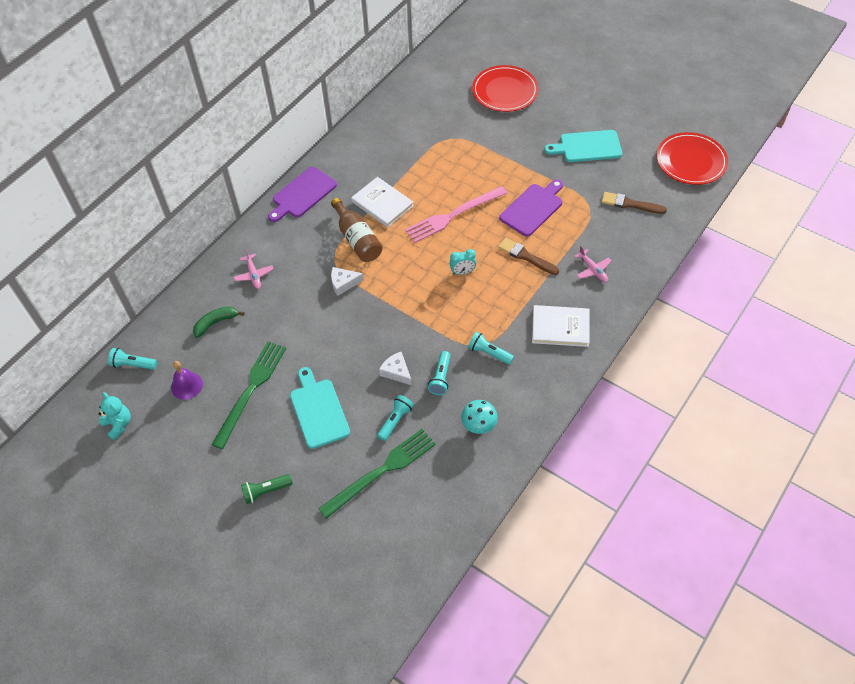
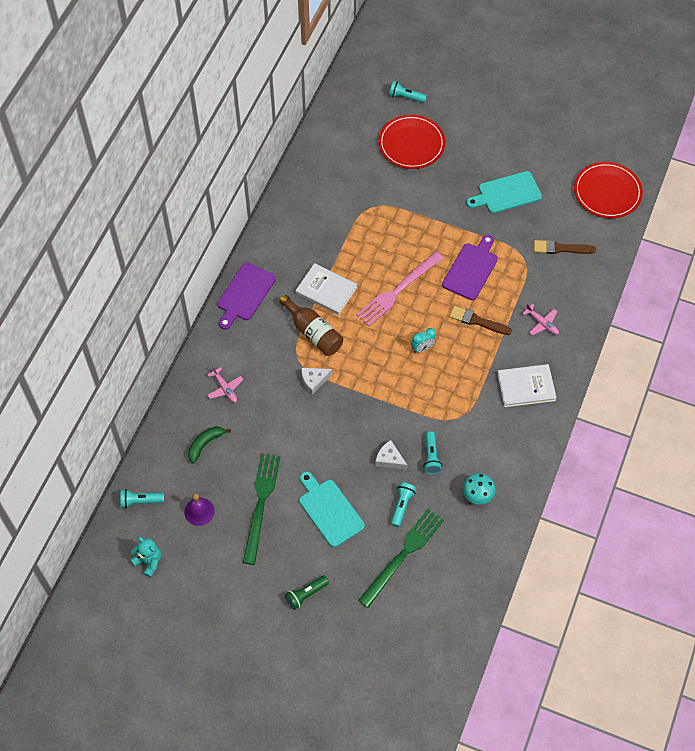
camera: 15 degrees left, 5 degrees up
turquoise flashlight [468,332,514,365] -> turquoise flashlight moved to [389,81,427,103]

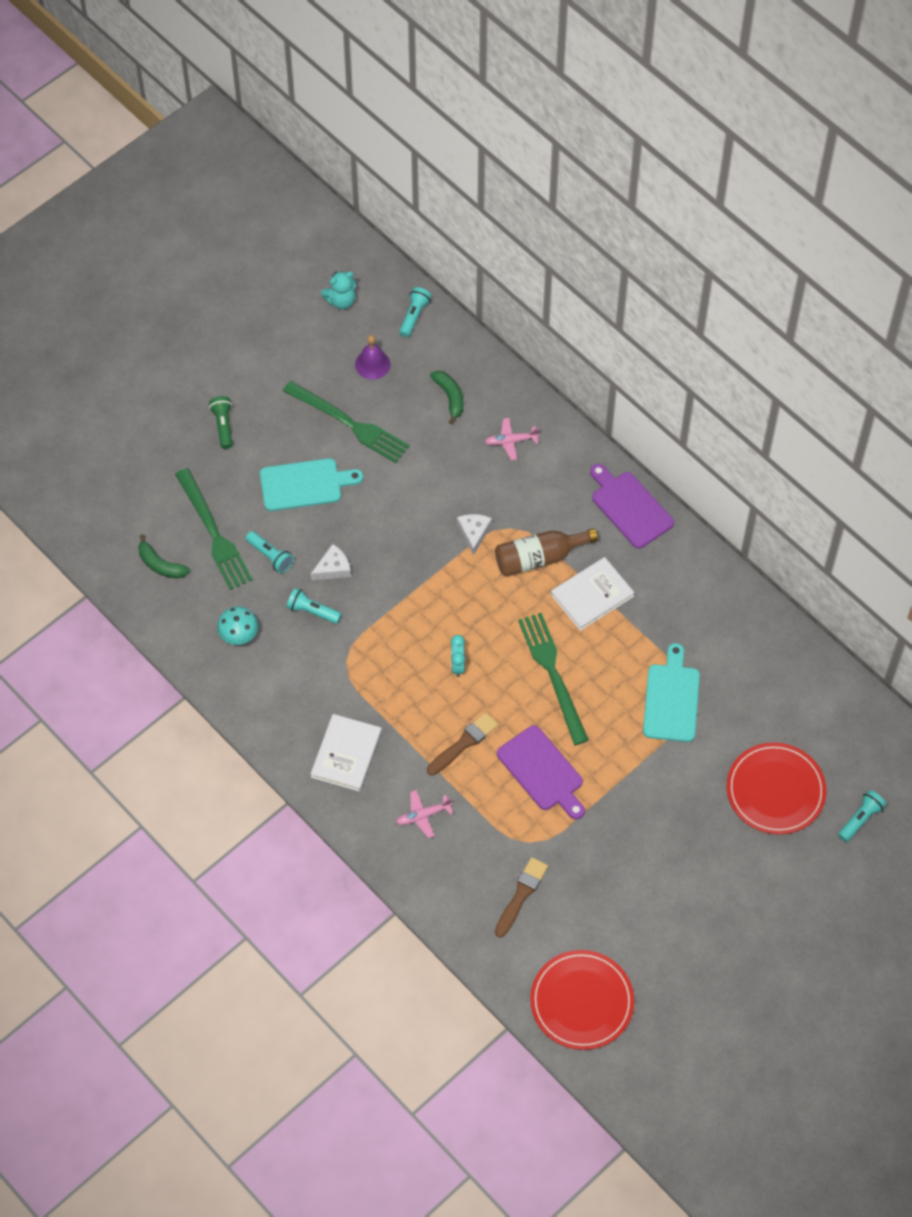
camera: 115 degrees right, 0 degrees up
pink fork [356,251,443,326] -> green fork [518,613,589,745]
turquoise cutting board [466,171,542,213] -> turquoise cutting board moved to [643,643,700,742]
none -> green banana [139,534,190,579]

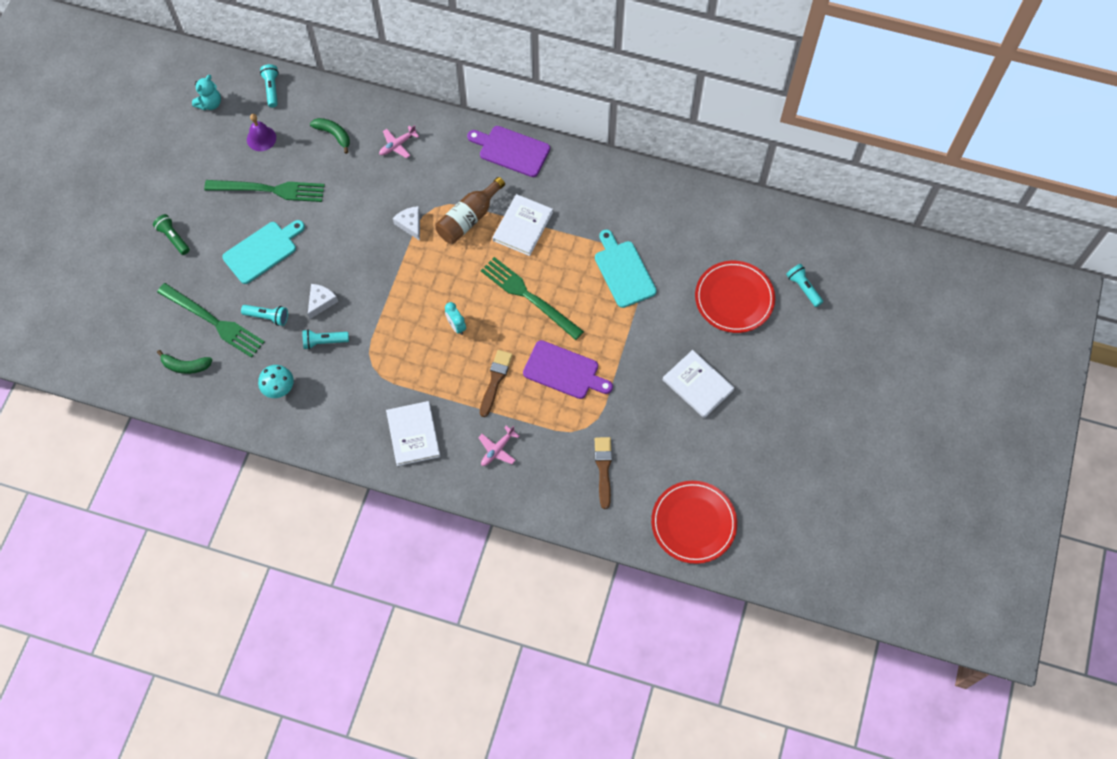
camera: 30 degrees left, 5 degrees up
turquoise flashlight [838,790,886,842] -> turquoise flashlight turned 45 degrees counterclockwise [786,264,823,307]
none -> white book [663,350,734,418]

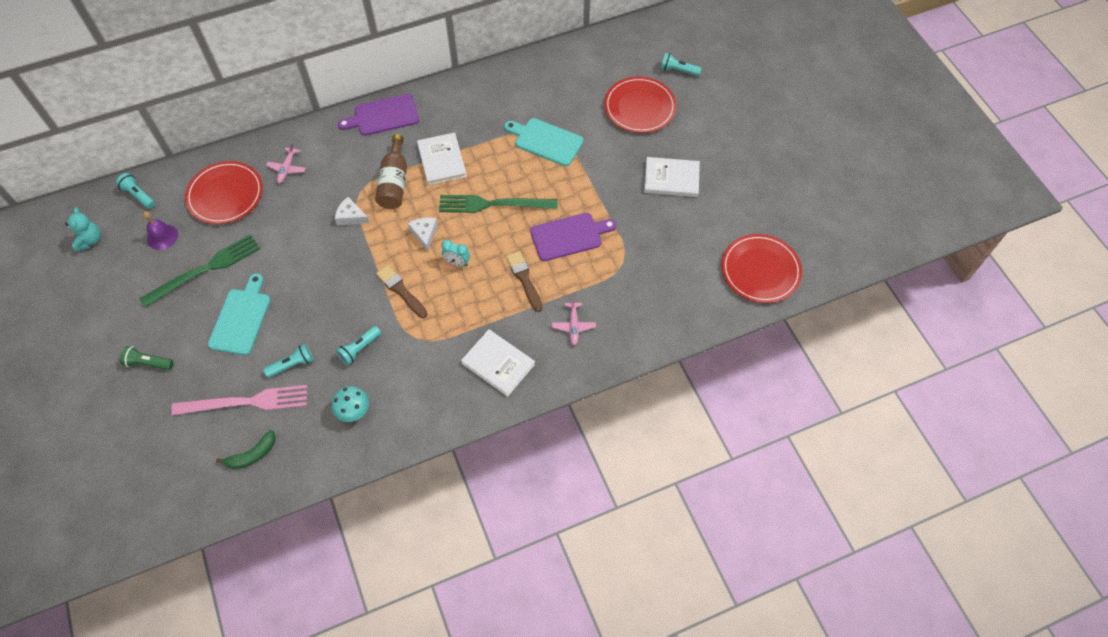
camera: 40 degrees left, 5 degrees down
green fork [157,283,264,358] -> pink fork [171,385,307,416]
white cheese [308,284,338,319] -> white cheese moved to [408,218,438,251]
green banana [310,118,350,154] -> red plate [185,161,263,224]
brown brush [595,437,612,509] -> brown brush moved to [376,265,428,318]

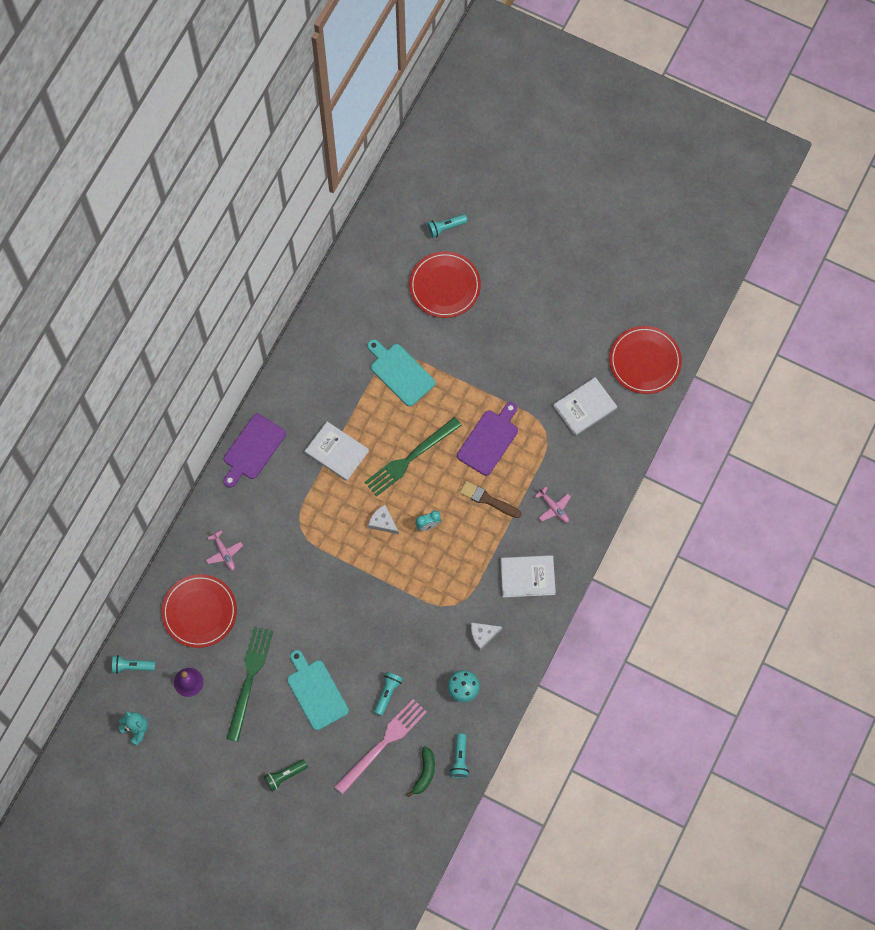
camera: 40 degrees left, 10 degrees up
white cheese [335,197,370,225] -> white cheese moved to [471,623,503,651]
turquoise flashlight [336,326,381,365] -> turquoise flashlight moved to [450,733,469,778]
brown bottle [375,134,407,209] -> none
brown brush [376,265,428,318] -> none
turquoise cutting board [504,118,584,166] -> turquoise cutting board turned 60 degrees clockwise [367,339,435,406]
white book [644,157,700,197] -> white book moved to [553,377,617,436]

